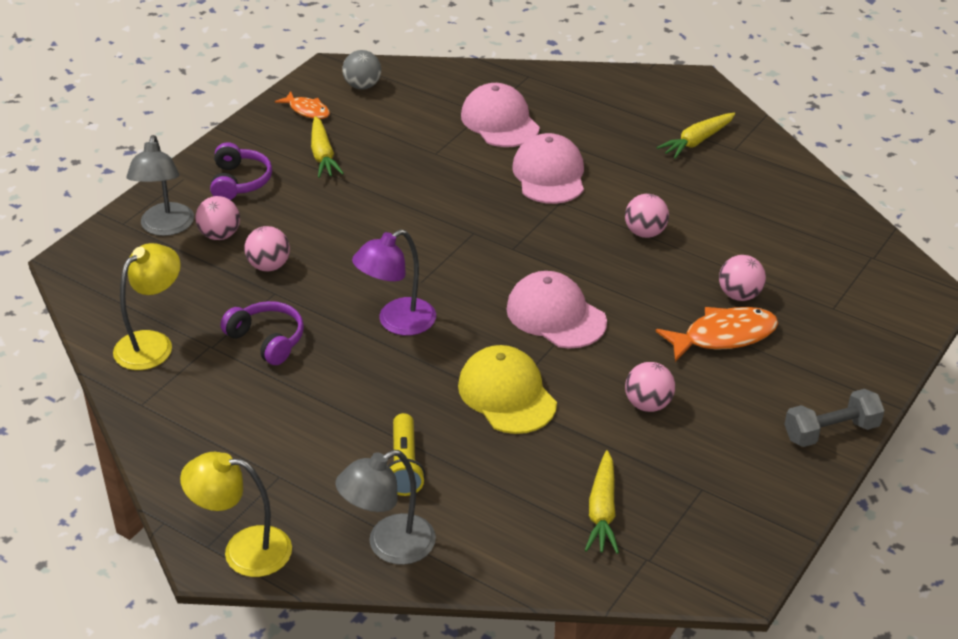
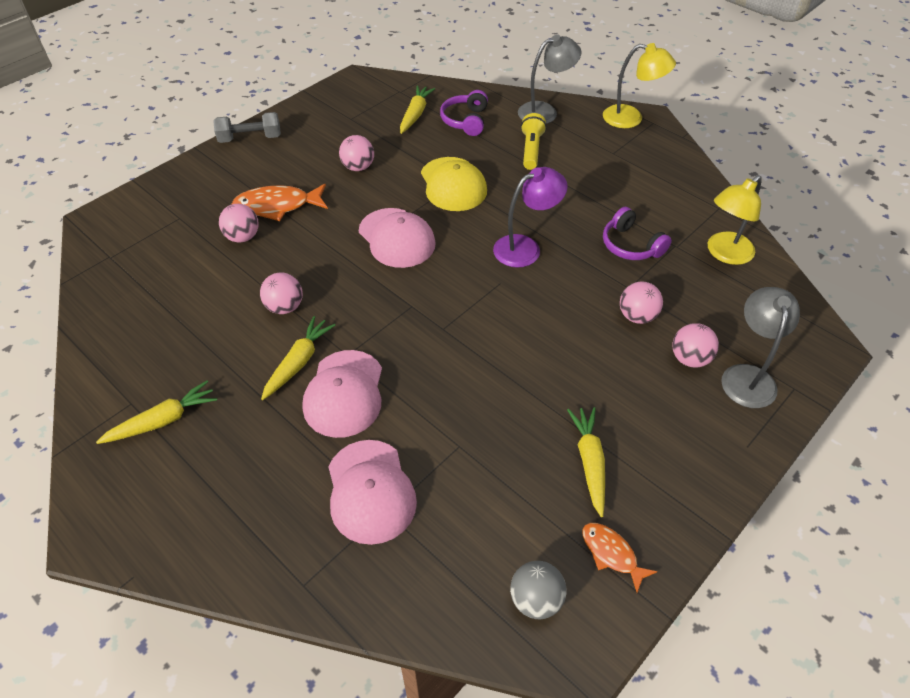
camera: 170 degrees left, 10 degrees up
purple headphones [210,142,272,200] -> purple headphones moved to [440,90,488,136]
none -> yellow carrot [261,316,335,400]

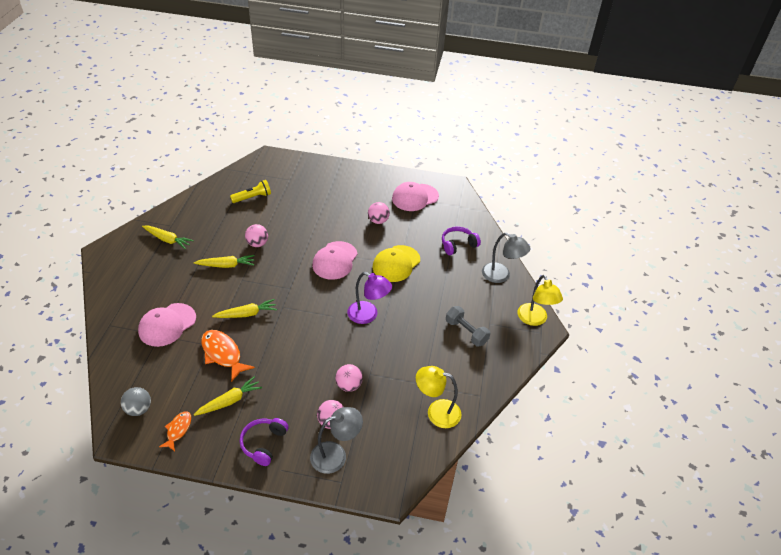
camera: 55 degrees right, 5 degrees down
grey dumbbell [213,112,281,143] -> grey dumbbell moved to [446,306,490,347]
pink ball [219,204,259,243] -> none
orange fish [231,184,328,221] -> orange fish moved to [201,330,255,382]
pink cap [302,350,382,438] -> pink cap moved to [392,182,439,211]
yellow carrot [400,85,435,134] -> yellow carrot moved to [212,299,277,318]
yellow flashlight [521,113,547,170] -> yellow flashlight moved to [230,180,271,203]
purple headphones [603,207,672,260] -> purple headphones moved to [240,418,289,466]

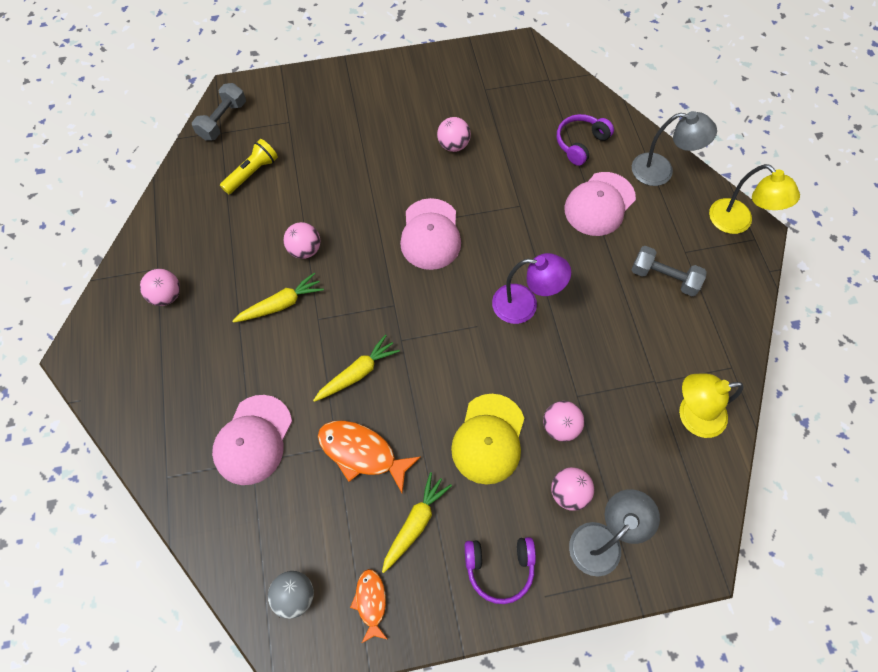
camera: 20 degrees left, 20 degrees up
yellow carrot [142,226,194,249] -> pink ball [140,269,180,306]
purple headphones [240,418,289,466] -> purple headphones turned 90 degrees counterclockwise [465,537,536,604]
yellow cap [373,245,420,282] -> yellow cap moved to [451,394,524,485]
pink cap [392,182,439,211] -> pink cap moved to [565,172,636,236]
none -> grey dumbbell [192,83,246,141]

